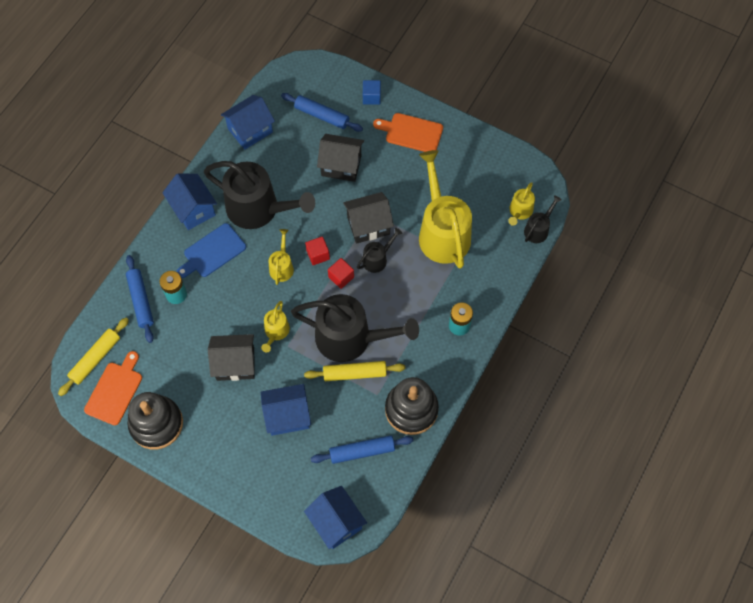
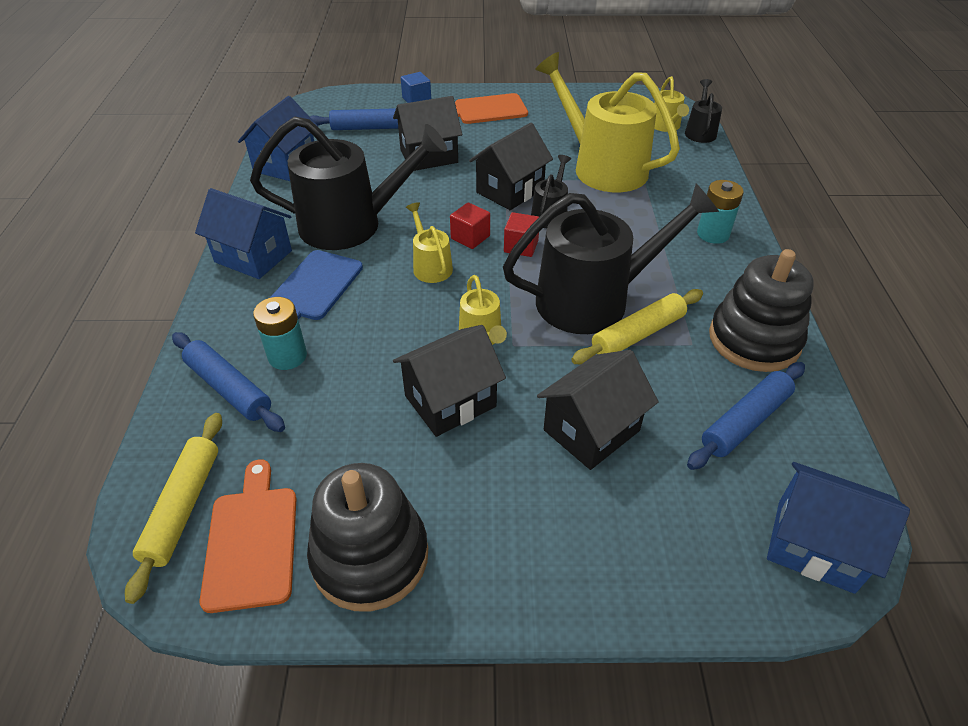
camera: 30 degrees left, 20 degrees down
blue house [261,384,311,436] -> black house [537,350,658,470]

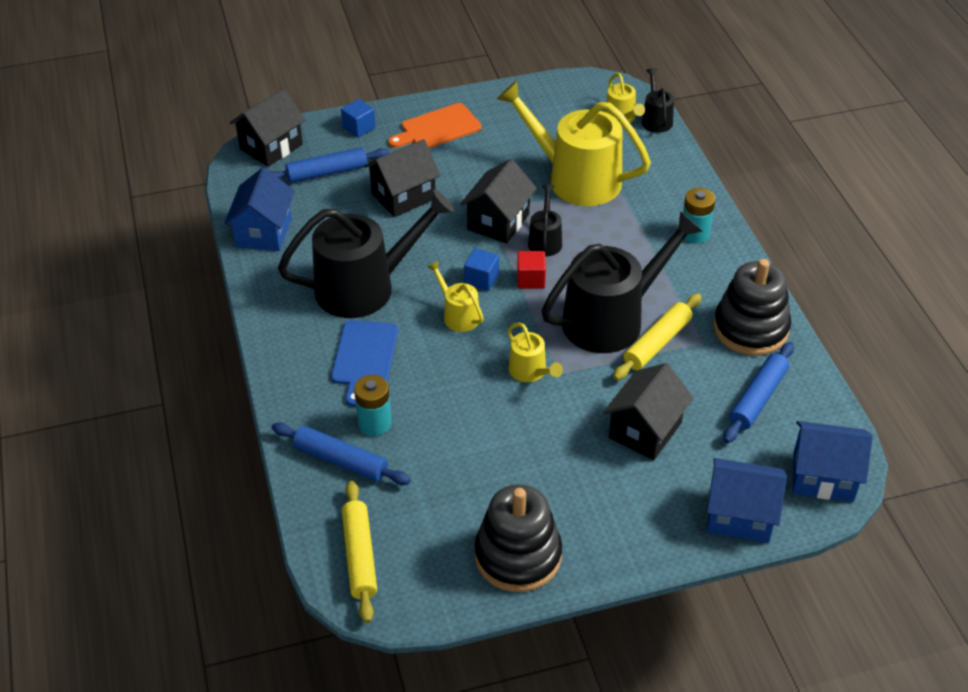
camera: 15 degrees left, 0 degrees up
blue house [195,188,292,279] -> blue house moved to [707,458,787,543]
orange cutting board [200,459,296,613] -> none
black house [393,325,506,437] -> black house moved to [230,88,306,167]
red cube [450,202,490,249] -> blue cube [464,248,499,291]

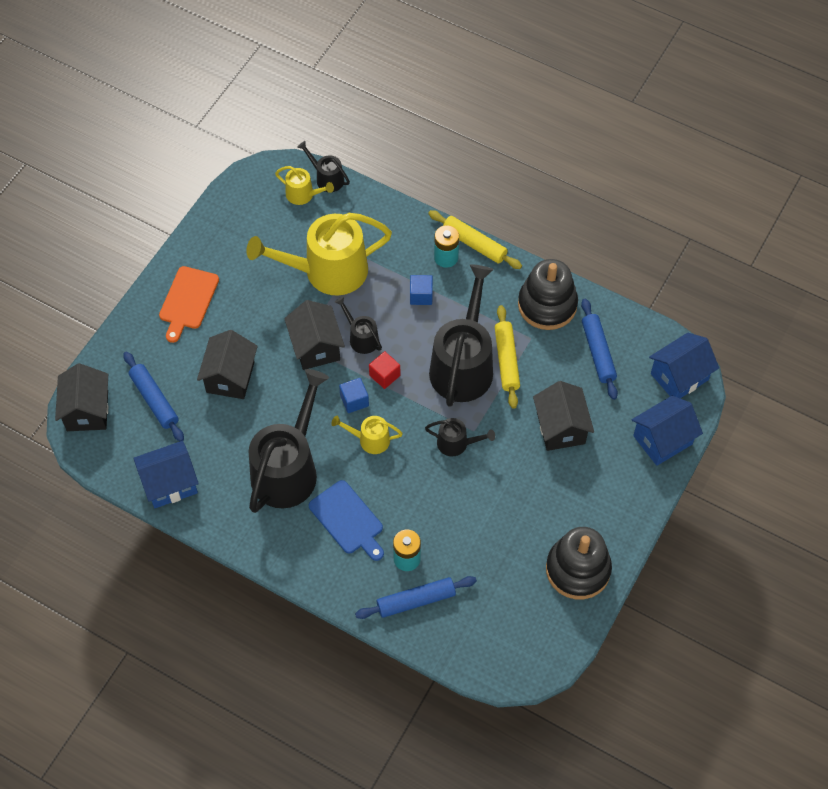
camera: 45 degrees left, 15 degrees up
blue house [224,167,295,251] -> blue house turned 75 degrees counterclockwise [133,441,199,508]
blue rolling pin [271,147,389,183] -> blue rolling pin turned 60 degrees counterclockwise [123,352,184,441]
blue cube [341,99,376,138] -> blue cube moved to [410,275,433,305]
yellow rolling pin [342,481,377,623] -> yellow rolling pin moved to [428,210,522,269]
yellow watering can [508,323,563,382] -> black watering can [425,418,495,456]

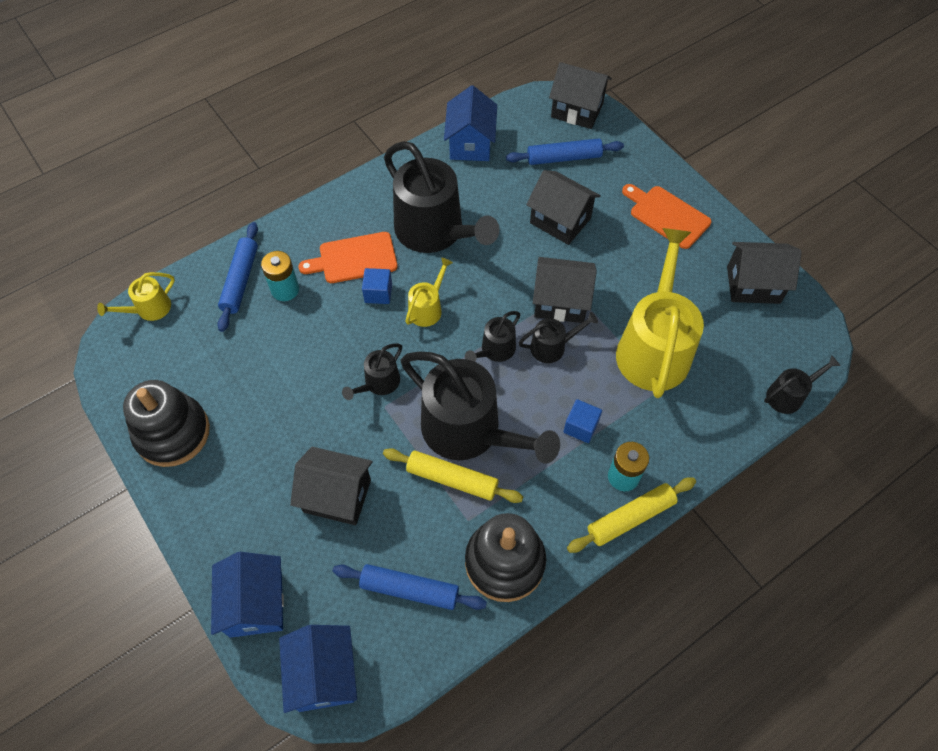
camera: 115 degrees right, 0 degrees up
yellow watering can [275,166,334,205] -> yellow watering can moved to [97,272,175,321]
blue cutting board [309,480,384,561] -> orange cutting board [299,232,398,283]
blue cube [339,378,369,413] -> blue cube moved to [362,268,392,304]
red cube [369,351,400,389] -> black watering can [465,311,520,362]
none -> black house [727,242,802,304]

